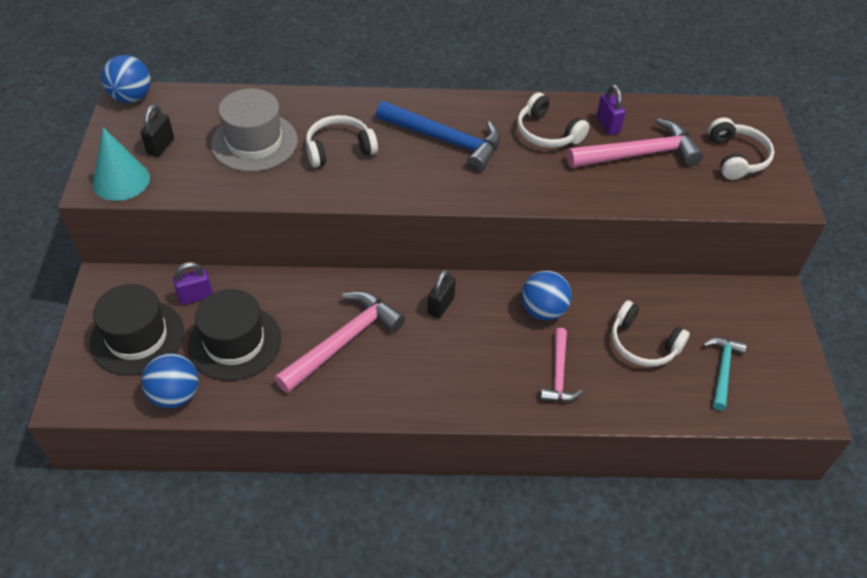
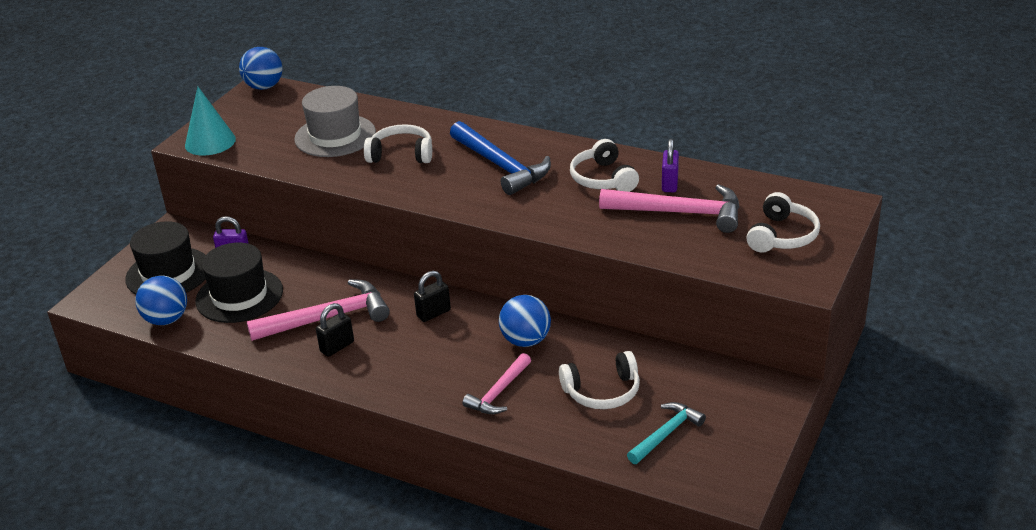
camera: 30 degrees right, 15 degrees down
black padlock [140,104,174,157] -> black padlock moved to [316,303,354,357]
white headphones [611,300,690,367] -> white headphones turned 75 degrees counterclockwise [559,351,640,409]

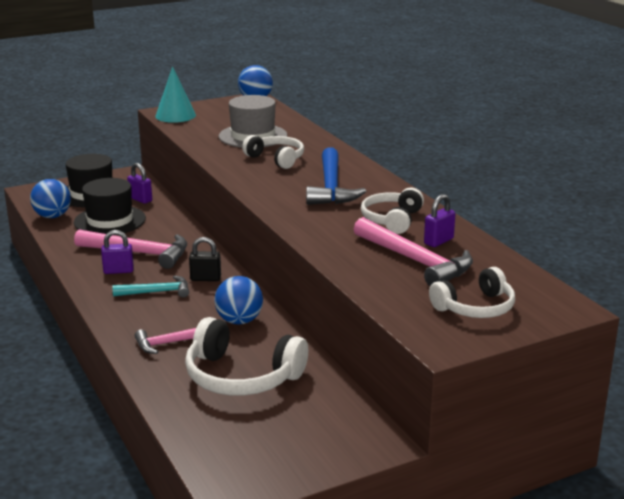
camera: 35 degrees right, 10 degrees down
black padlock [316,303,354,357] -> purple padlock [101,230,134,274]
white headphones [559,351,640,409] -> white headphones [185,317,308,396], size x1.53
turquoise hammer [627,402,706,464] -> turquoise hammer moved to [112,275,189,298]

